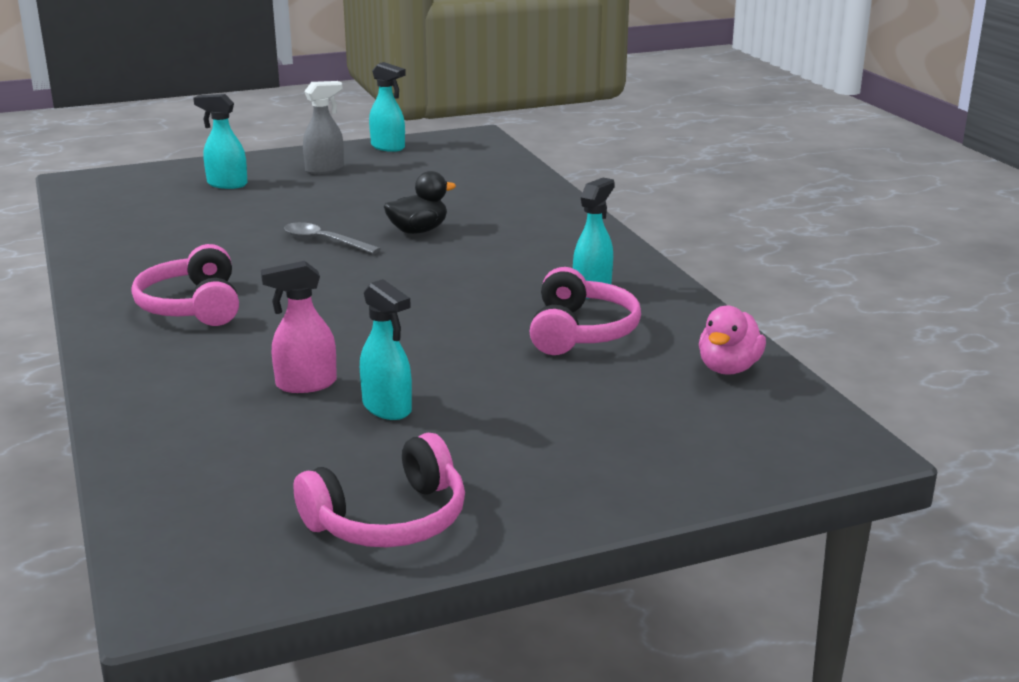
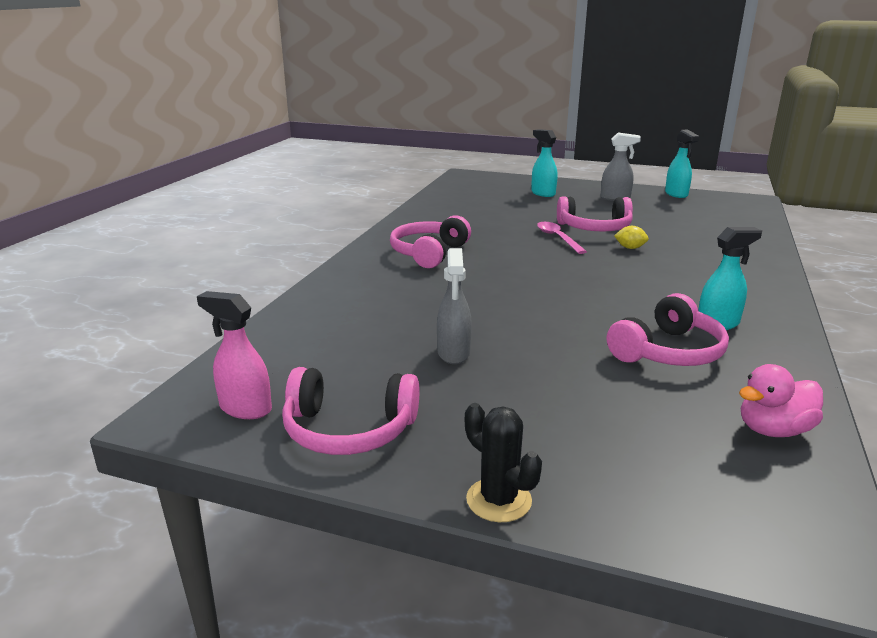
camera: 40 degrees right, 0 degrees up
pink spray bottle [261,261,337,393] -> pink spray bottle moved to [197,291,272,419]
grey spoon [284,222,381,254] -> pink spoon [537,222,587,254]
turquoise spray bottle [360,279,412,420] -> grey spray bottle [437,248,472,364]
black duck [384,171,456,234] -> yellow lemon [614,226,649,249]
none -> black cactus [465,403,542,522]
none -> pink headphones [557,196,633,232]

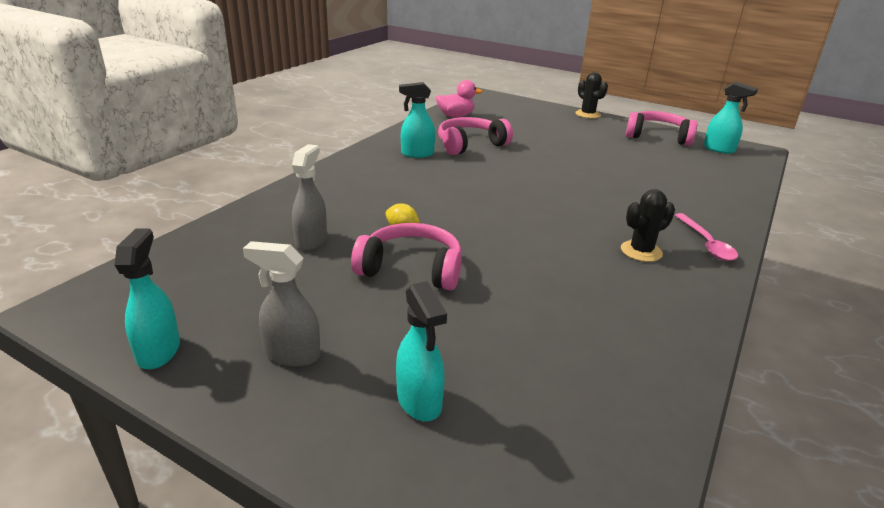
camera: 170 degrees left, 5 degrees up
pink spray bottle [197,291,272,419] -> turquoise spray bottle [704,82,758,154]
pink headphones [390,215,471,268] -> black cactus [621,189,675,262]
grey spray bottle [437,248,472,364] -> grey spray bottle moved to [292,144,327,251]
pink spoon [537,222,587,254] -> pink spoon moved to [675,213,738,261]

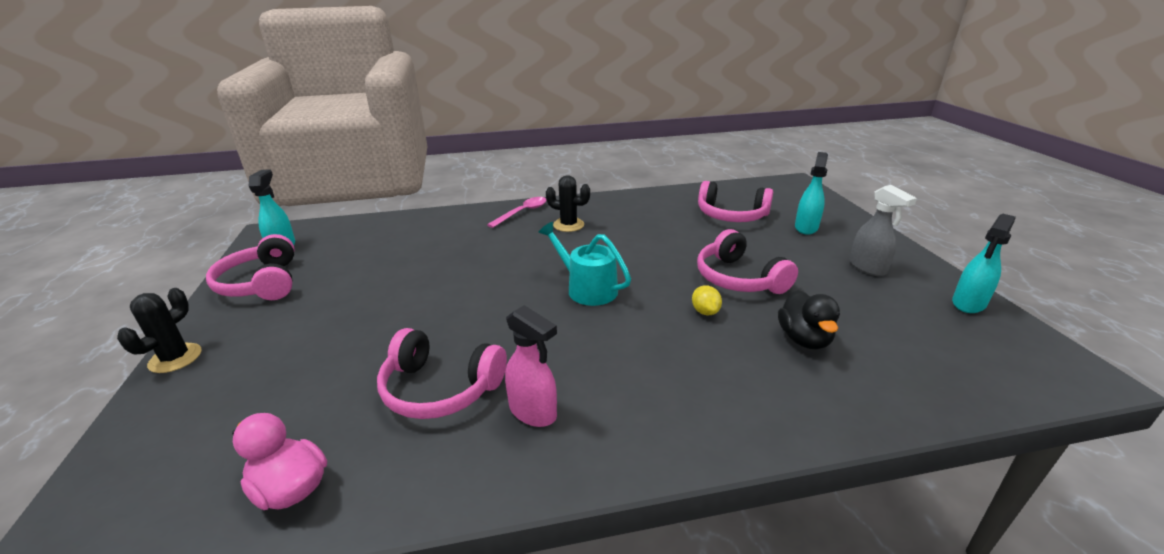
camera: 130 degrees left, 0 degrees up
grey spray bottle [292,144,327,251] -> black duck [778,290,840,349]
turquoise spray bottle [399,82,435,158] -> pink spray bottle [505,305,557,427]
none -> turquoise watering can [538,222,631,306]
none -> pink headphones [698,181,773,222]

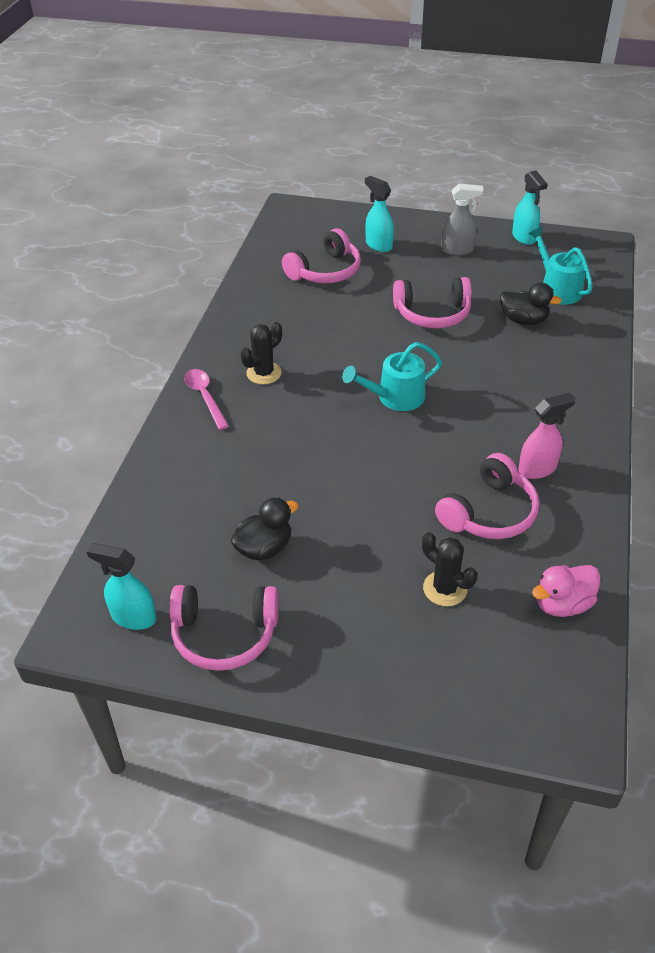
camera: 65 degrees left, 15 degrees up
black cactus [117,288,202,373] -> black cactus moved to [422,532,477,606]
yellow lemon [692,285,722,315] -> none
none -> black duck [231,498,299,560]
none -> turquoise watering can [529,227,593,304]

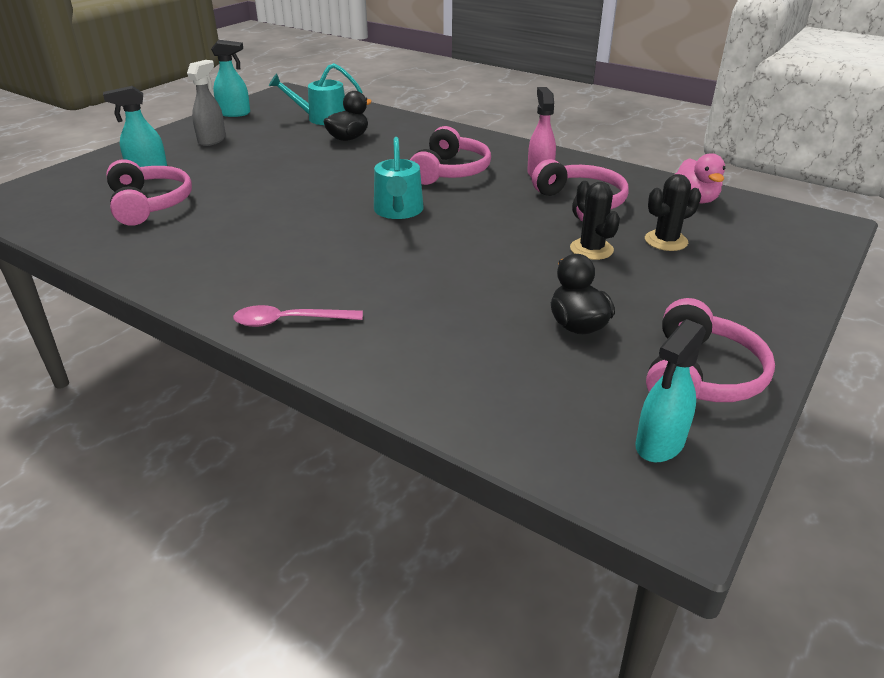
camera: 70 degrees left, 10 degrees down
black cactus [241,322,282,384] -> black cactus moved to [570,181,620,260]
pink headphones [393,277,472,328] -> pink headphones moved to [410,126,491,185]

